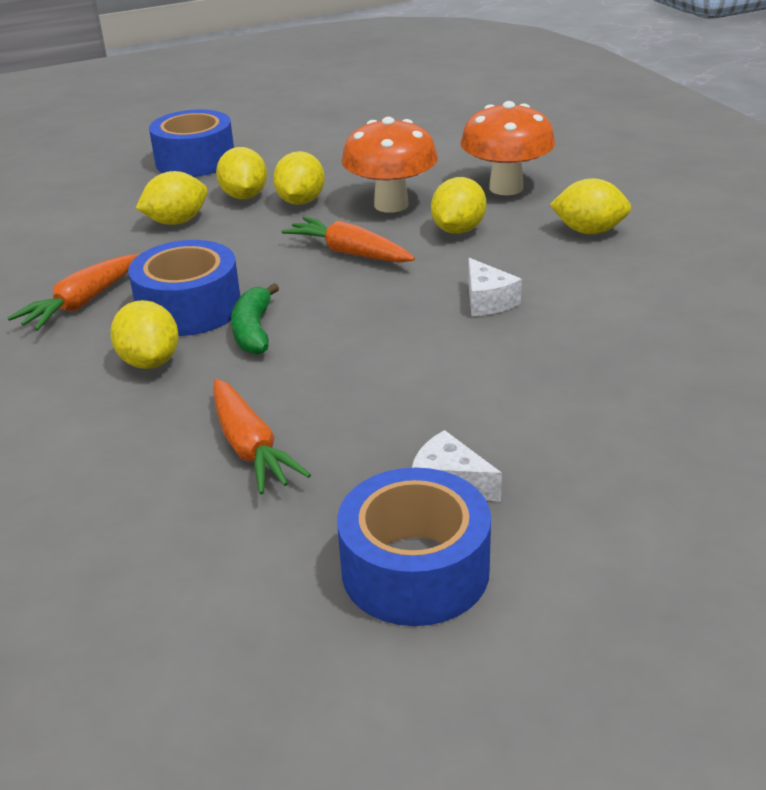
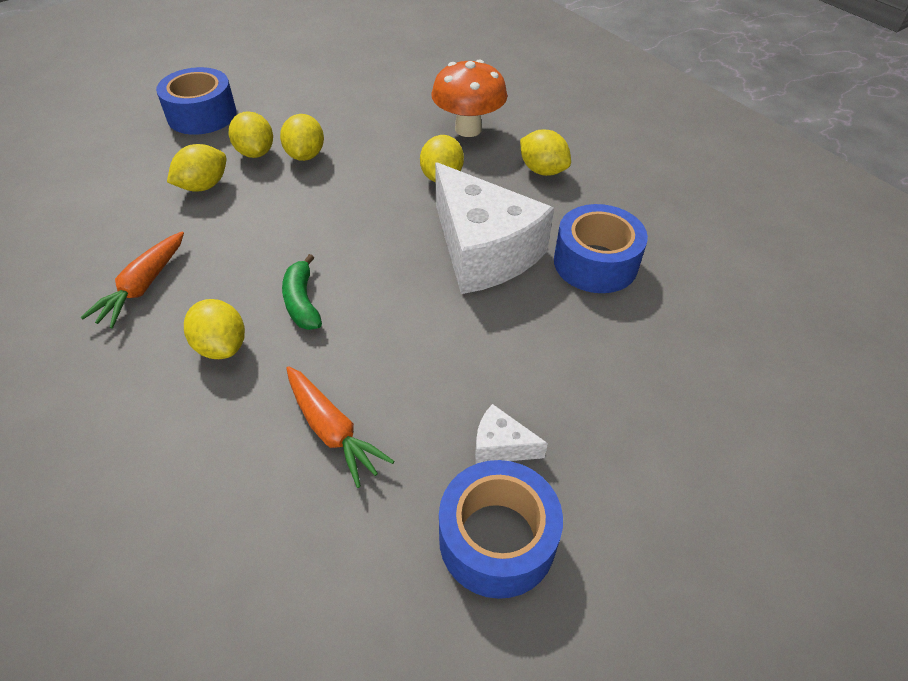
camera: 15 degrees left, 15 degrees up
blue tape [128,240,240,336] -> blue tape moved to [554,204,648,293]
orange carrot [281,217,415,263] -> none
orange mushroom [342,117,438,213] -> none
white cheese [468,258,522,316] -> white cheese [435,162,554,294], size x2.47
yellow lemon [550,178,631,234] -> yellow lemon turned 45 degrees clockwise [520,130,571,176]

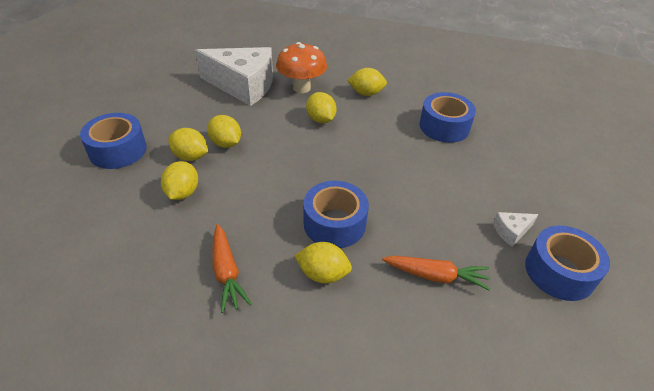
camera: 40 degrees left, 5 degrees down
green banana [282,254,322,330] -> blue tape [304,181,369,248]
white cheese [435,162,554,294] -> white cheese moved to [195,47,273,106]

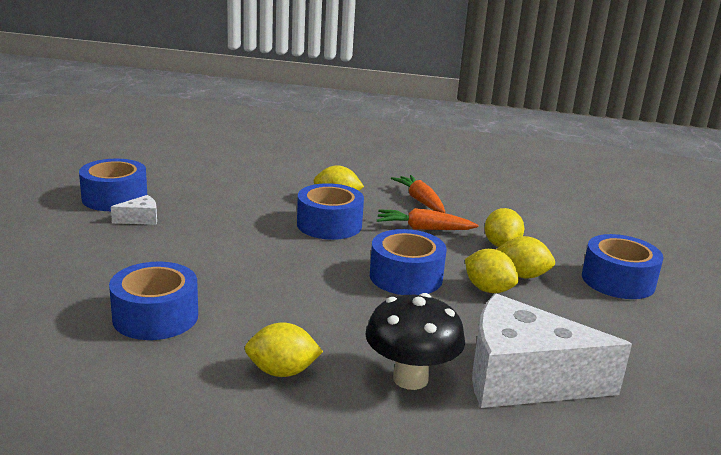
camera: 175 degrees right, 20 degrees down
orange mushroom [276,42,327,93] -> black mushroom [366,293,465,390]
yellow lemon [306,92,337,123] -> none
orange carrot [382,256,490,291] -> orange carrot moved to [377,208,478,230]
none -> blue tape [370,229,447,295]

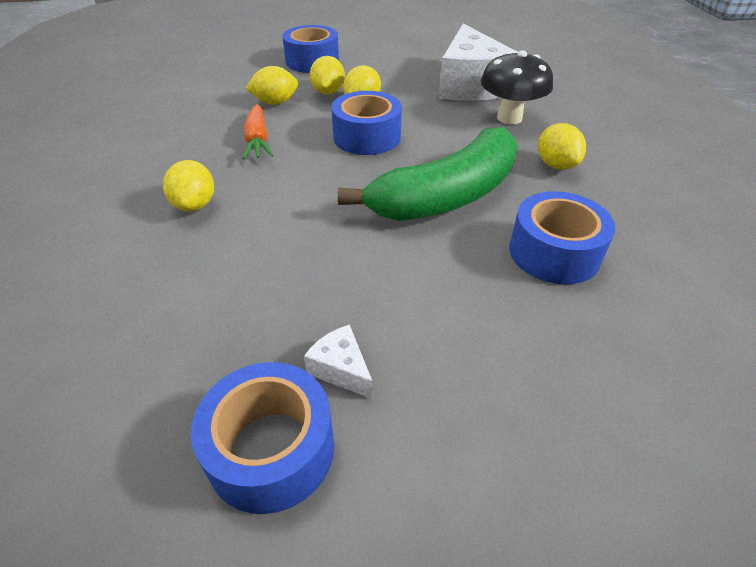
camera: 105 degrees left, 20 degrees up
blue tape [297,183,364,240] -> none
orange carrot [391,175,446,213] -> none
none -> green banana [338,127,518,221]

